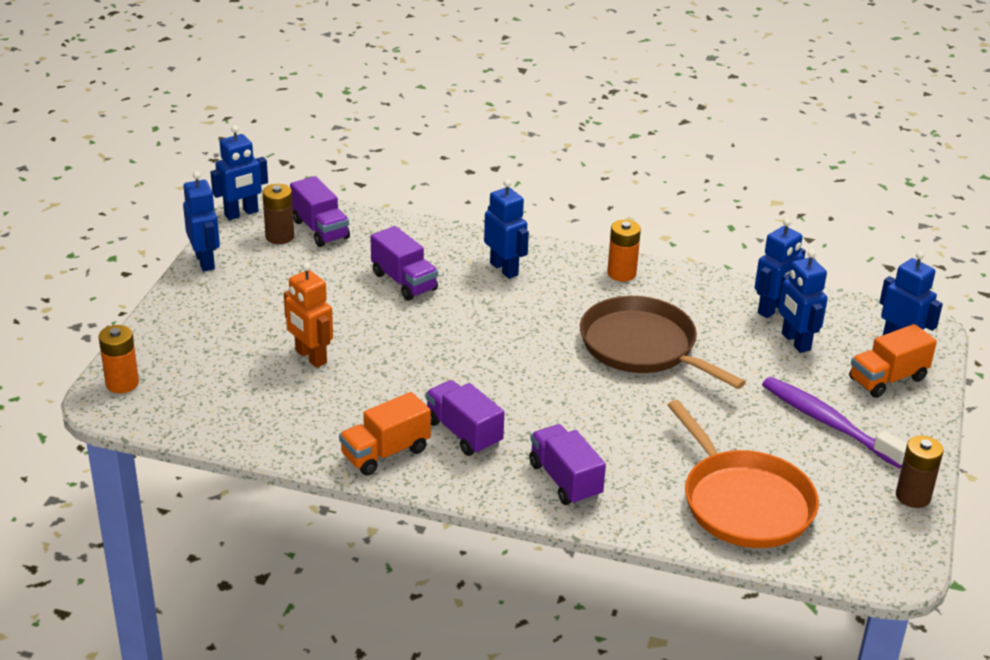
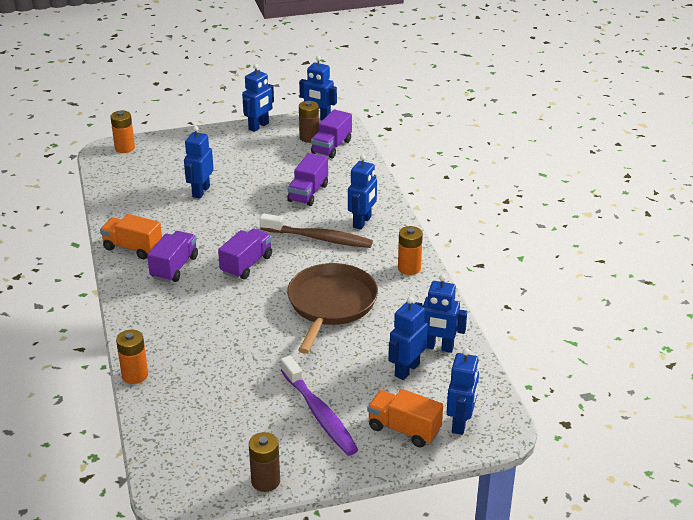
camera: 60 degrees right, 0 degrees up
orange robot [284,263,333,368] -> blue robot [184,126,214,199]
purple truck [529,424,606,505] -> purple truck moved to [218,228,272,279]
orange pan [668,400,819,548] -> none
purple toothbrush [762,377,907,468] -> purple toothbrush turned 135 degrees clockwise [281,356,358,456]
none -> orange battery [116,330,148,384]
none -> brown toothbrush [260,213,373,248]

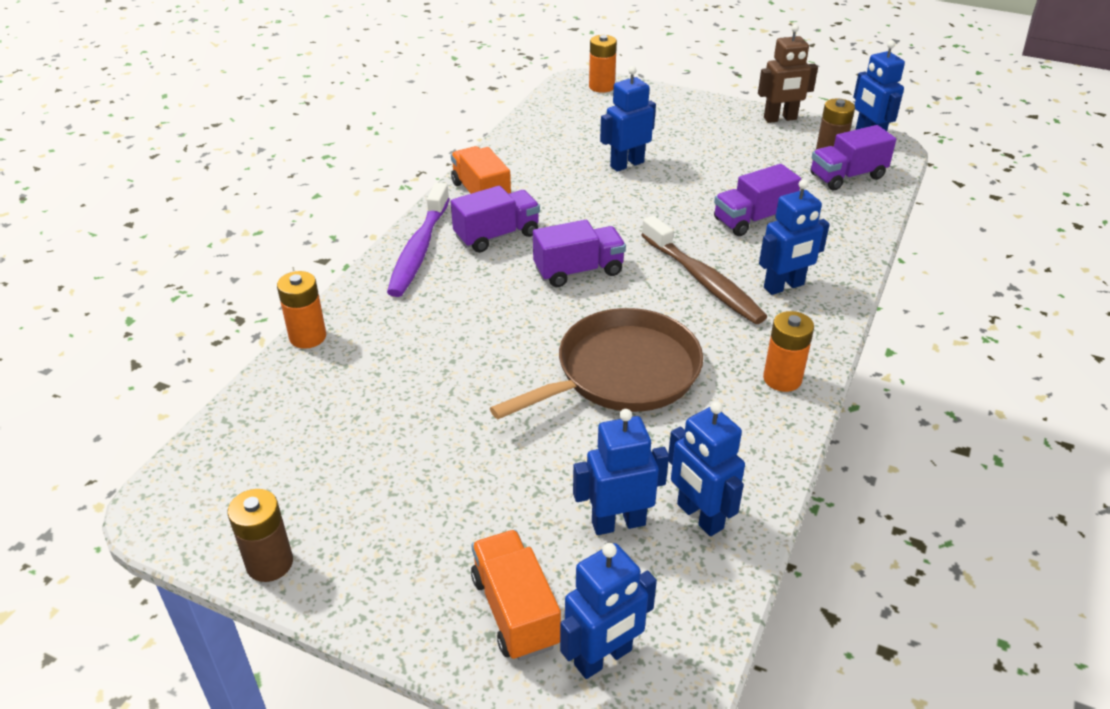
camera: 40 degrees right, 5 degrees up
blue robot [242,64,274,132] -> brown robot [758,24,818,123]
purple toothbrush [281,356,358,456] -> purple toothbrush moved to [387,183,450,297]

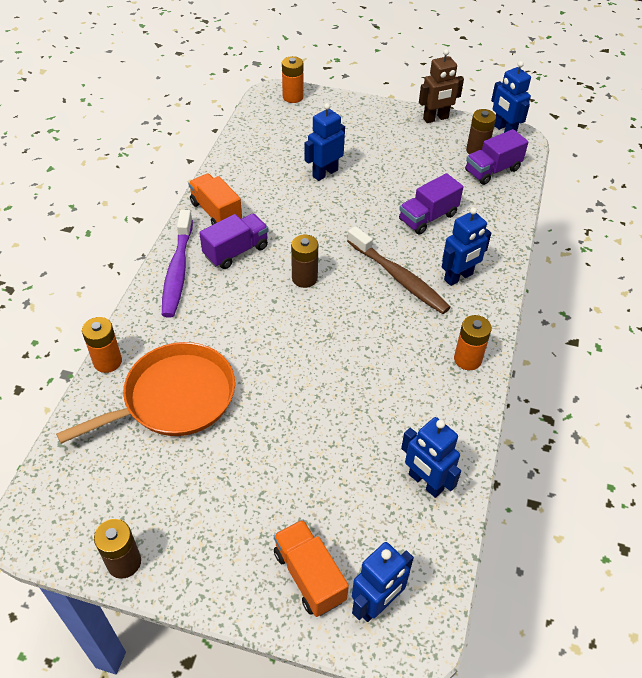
camera: 10 degrees left, 10 degrees up
brown pan [490,308,703,419] -> none
purple truck [533,220,626,287] -> brown battery [291,234,318,288]
blue robot [573,409,669,535] -> none
none -> orange pan [56,342,235,444]

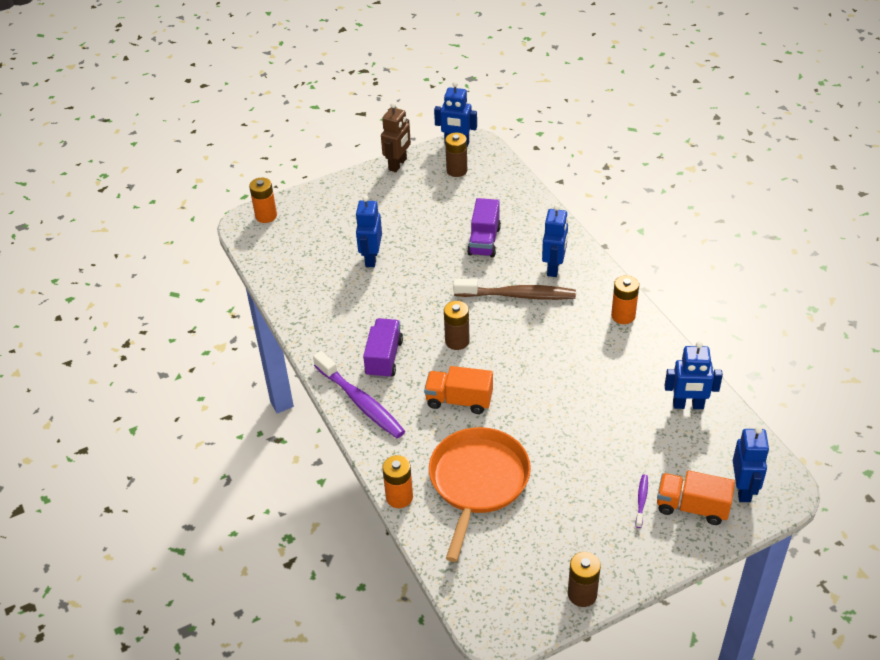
camera: 40 degrees left, 5 degrees down
orange truck [188,173,242,225] -> orange truck moved to [424,366,493,414]
purple truck [465,129,528,185] -> none
none -> purple toothbrush [635,474,648,528]

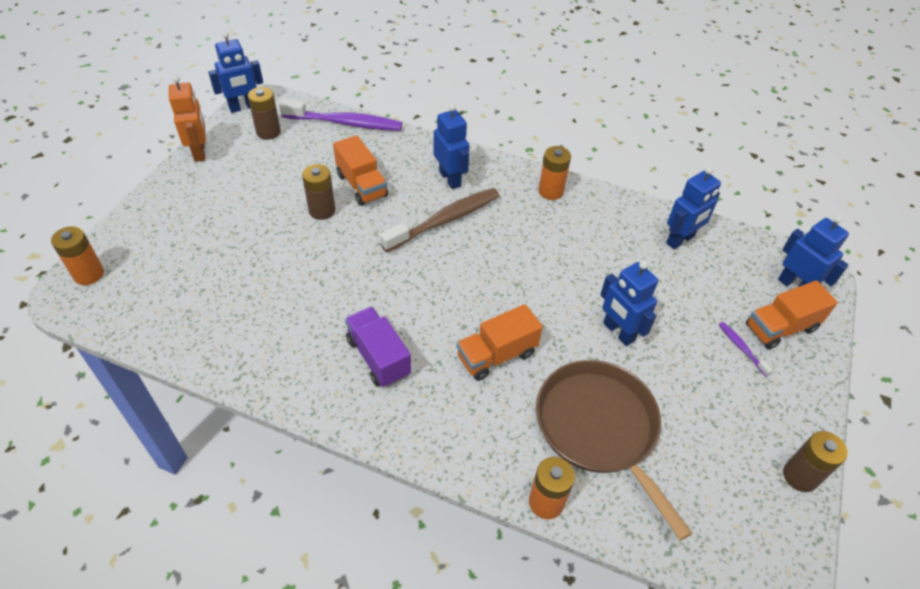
camera: 45 degrees left, 5 degrees up
purple toothbrush [313,351,405,438] -> purple toothbrush moved to [279,99,402,131]
blue robot [355,196,382,267] -> blue robot moved to [600,261,658,346]
brown robot [381,103,411,172] -> orange robot [169,75,206,162]
orange pan [429,427,531,562] -> brown pan [536,360,693,541]
brown battery [444,301,470,350] -> brown battery moved to [302,164,335,220]
purple truck [467,198,501,257] -> orange truck [333,135,388,206]

